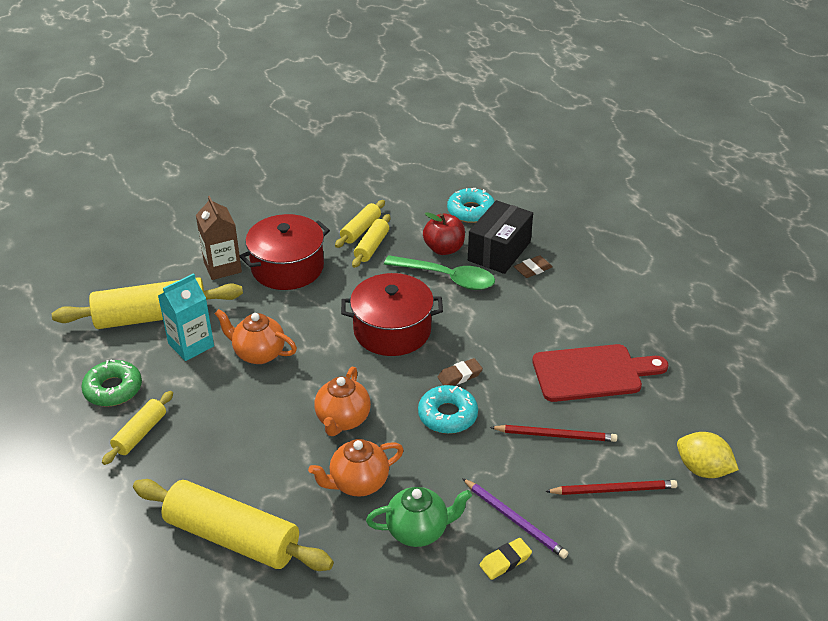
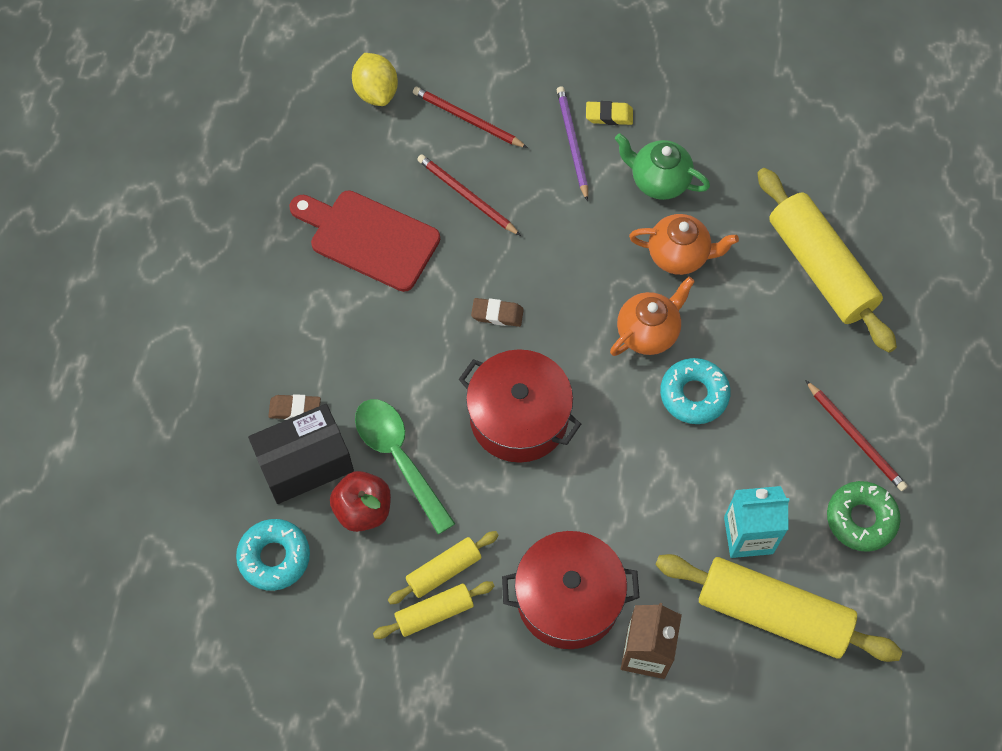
camera: 145 degrees left, 25 degrees up
yellow rolling pin [102,391,173,465] -> red pencil [805,380,908,491]
orange teapot [215,309,297,364] -> none
turquoise donut [418,385,478,434] -> turquoise donut moved to [660,358,731,424]

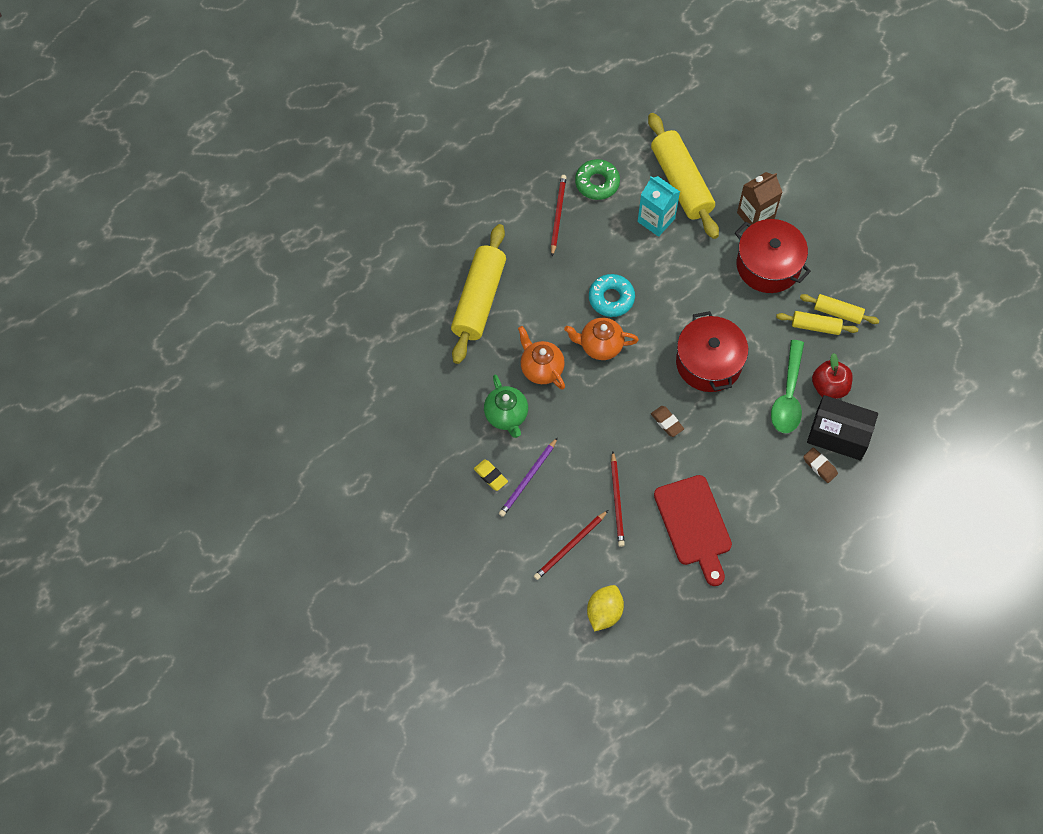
camera: 135 degrees left, 0 degrees up
turquoise donut [236,519,310,591] -> none
red pencil [413,87,528,148] -> red pencil turned 60 degrees clockwise [534,510,608,580]

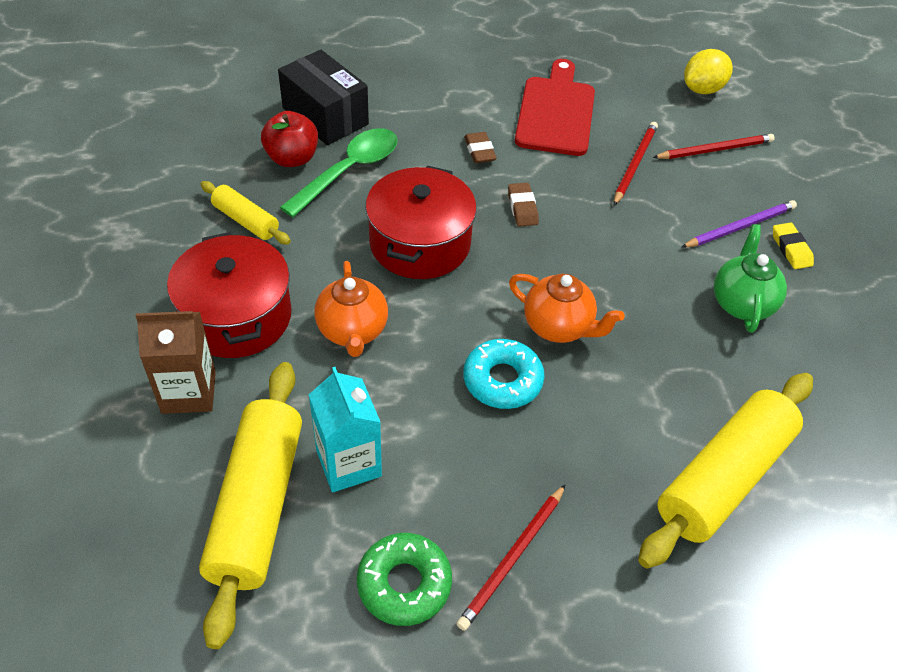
camera: 155 degrees left, 15 degrees down
orange teapot [518,326,565,390] -> orange teapot moved to [314,261,388,357]
yellow rolling pin [800,294,879,324] -> none
brown eraser [803,447,838,483] -> brown eraser moved to [464,132,497,163]

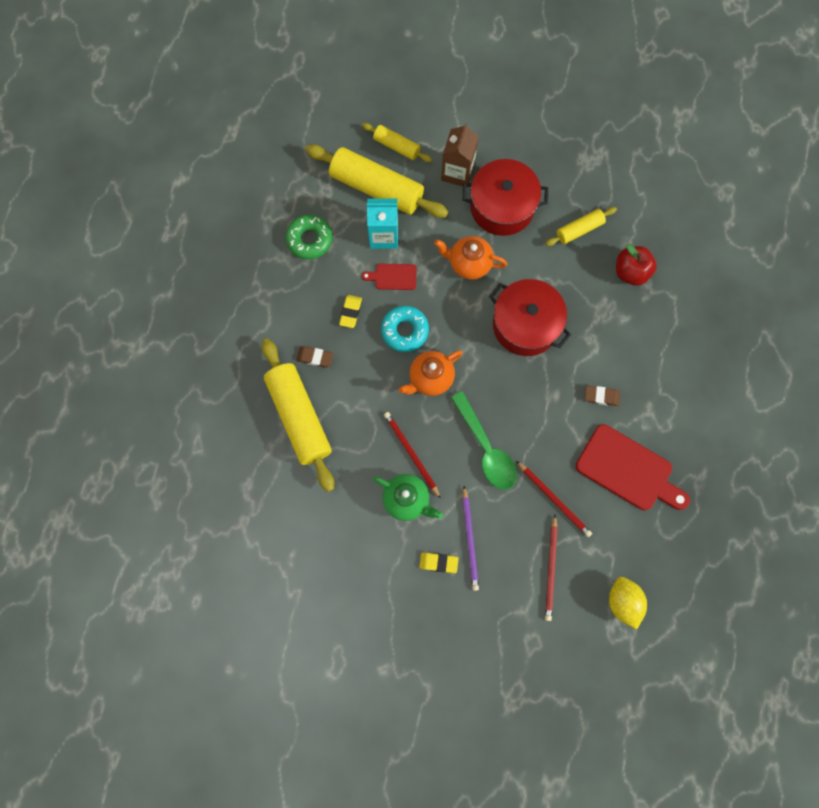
camera: 115 degrees right, 25 degrees up
black box [278,50,369,145] -> none
green spoon [280,128,398,217] -> green spoon moved to [451,391,517,490]
red pencil [456,484,566,631] -> red pencil moved to [384,412,441,499]
brown eraser [508,183,539,227] -> brown eraser moved to [296,346,333,367]
none -> yellow eraser [339,295,362,328]
none -> yellow rolling pin [362,123,432,162]
none -> red cutting board [362,264,416,290]

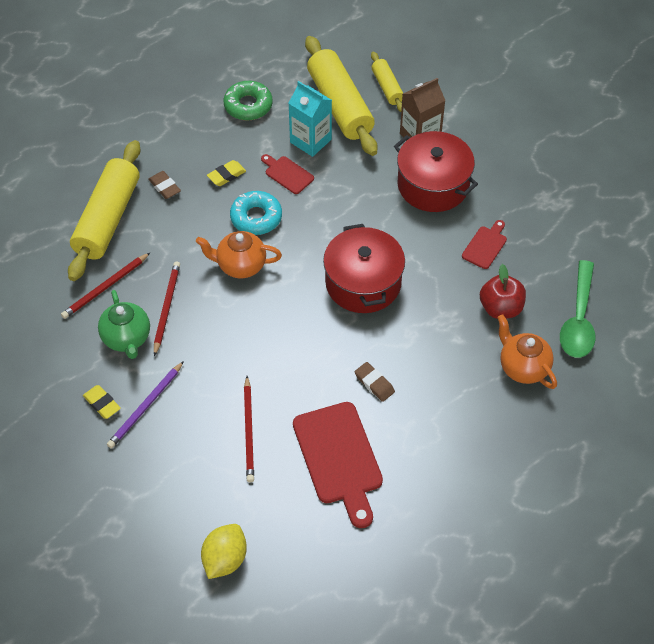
camera: 40 degrees right, 20 degrees down
orange teapot [434,236,507,280] -> orange teapot moved to [497,314,557,389]
green spoon [451,391,517,490] -> green spoon moved to [560,260,595,358]
yellow rolling pin [545,207,617,246] -> red cutting board [462,220,507,269]
red pencil [545,515,557,621] -> red pencil moved to [61,253,150,319]

